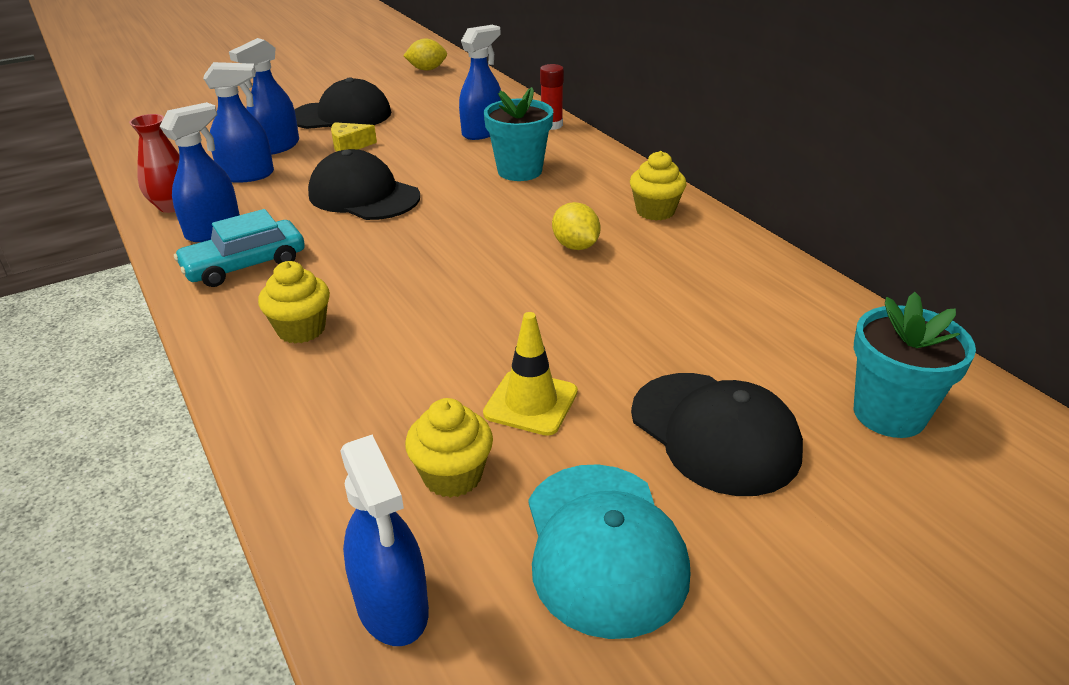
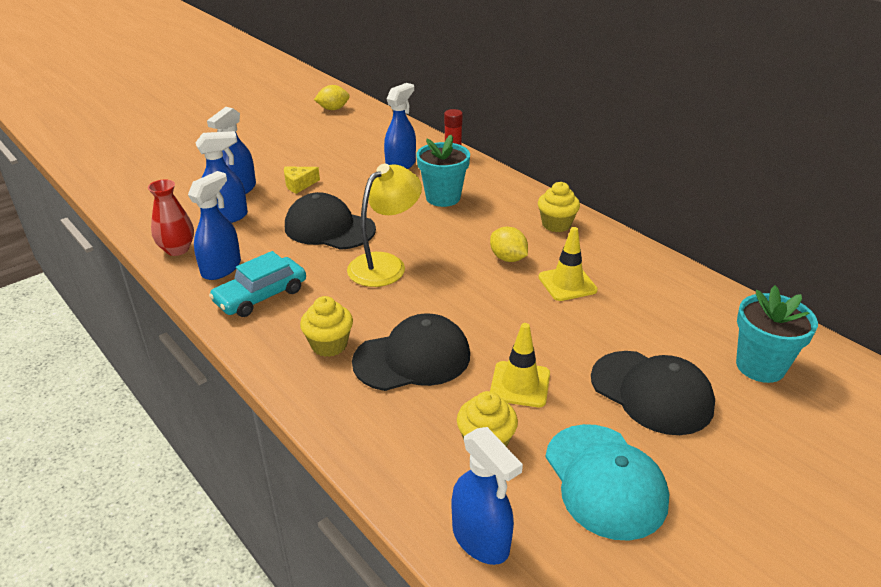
camera: 10 degrees left, 0 degrees up
black cap [294,77,391,129] -> black cap moved to [352,313,470,391]
none -> yellow lamp [347,164,422,287]
none -> yellow traffic cone [538,227,598,301]

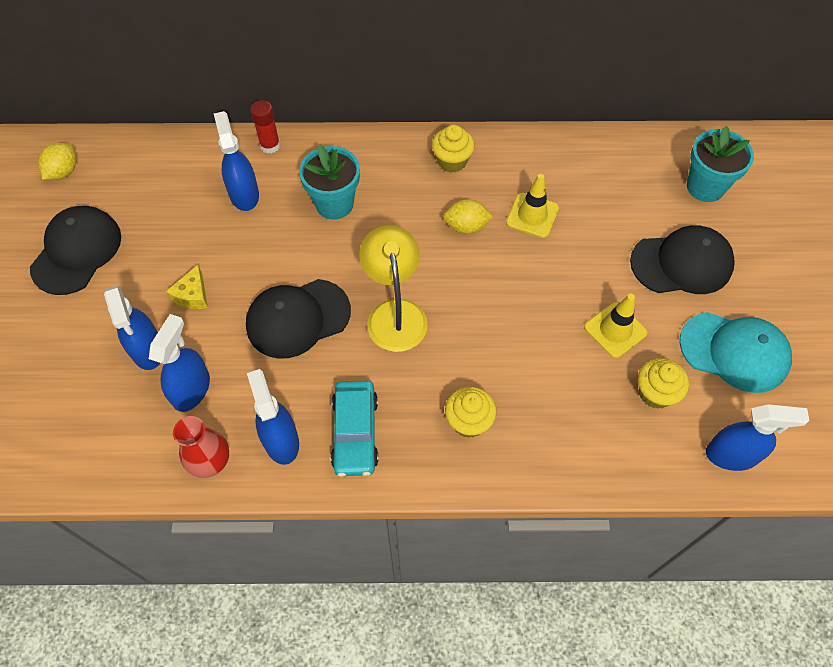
camera: 50 degrees left, 25 degrees up
black cap [352,313,470,391] -> black cap moved to [30,206,121,295]

